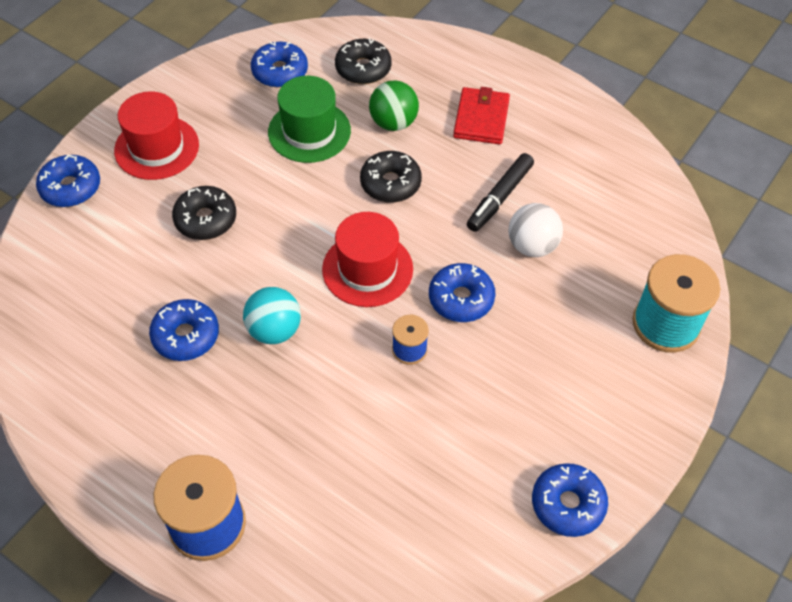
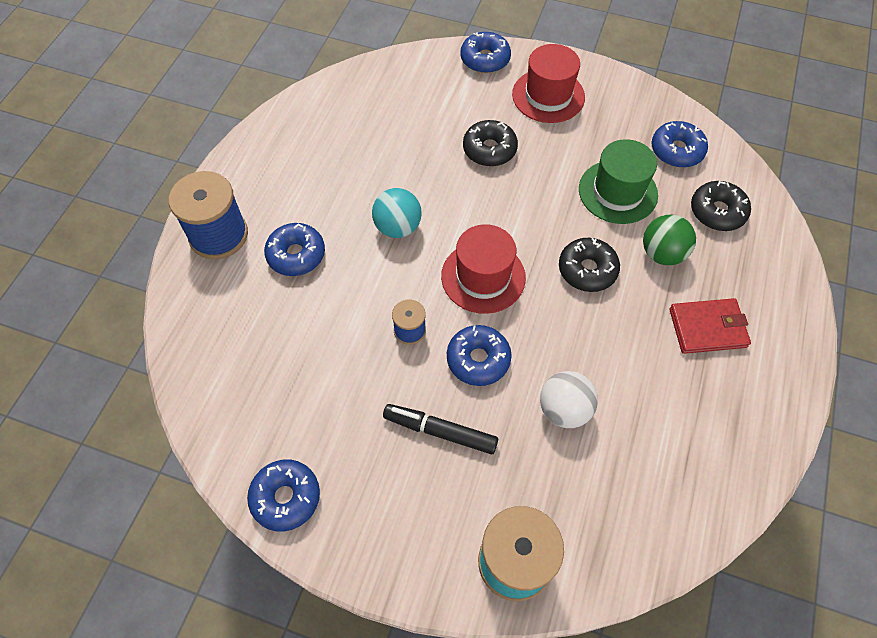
camera: 75 degrees right, 5 degrees up
blue donut [149,299,219,361] -> blue donut moved to [264,223,325,276]
black marker [467,153,534,232] -> black marker moved to [383,404,498,454]

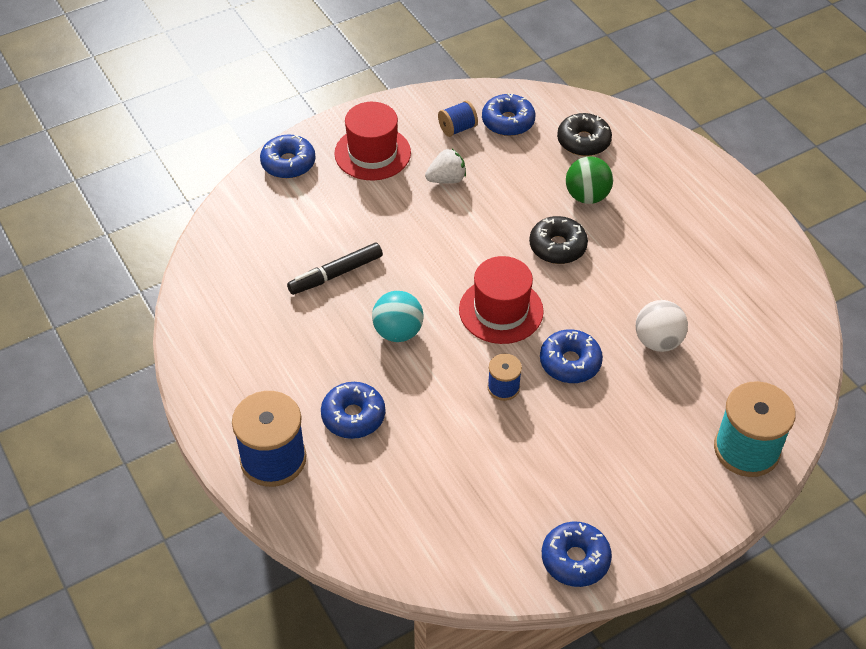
camera: 50 degrees left, 10 degrees down
black marker [383,404,498,454] -> black marker moved to [287,243,383,295]
black donut [463,120,518,166] -> none
green hat [579,139,658,224] -> none
red wallet [669,298,751,354] -> none
none -> white strawberry [425,149,466,184]
none -> blue spool [438,100,478,137]

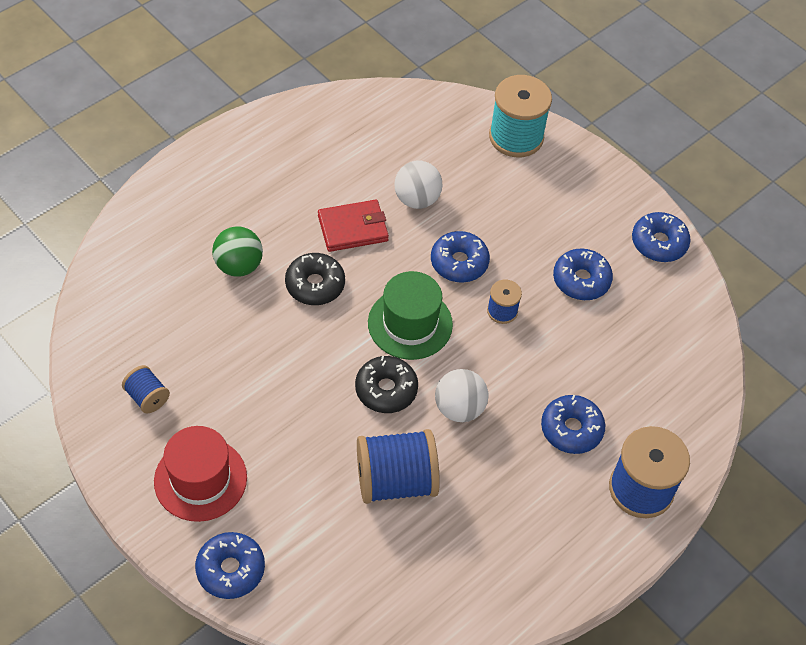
camera: 105 degrees left, 5 degrees up
black marker [287,243,383,295] -> blue spool [357,429,440,504]
turquoise ball [372,291,424,342] -> white ball [435,369,489,422]
white strawberry [425,149,466,184] -> none
red hat [459,256,544,344] -> green hat [368,271,453,360]
blue donut [482,93,536,136] -> blue donut moved to [553,249,613,300]
black donut [557,113,612,156] -> black donut moved to [355,356,418,413]
none -> red wallet [318,200,389,252]

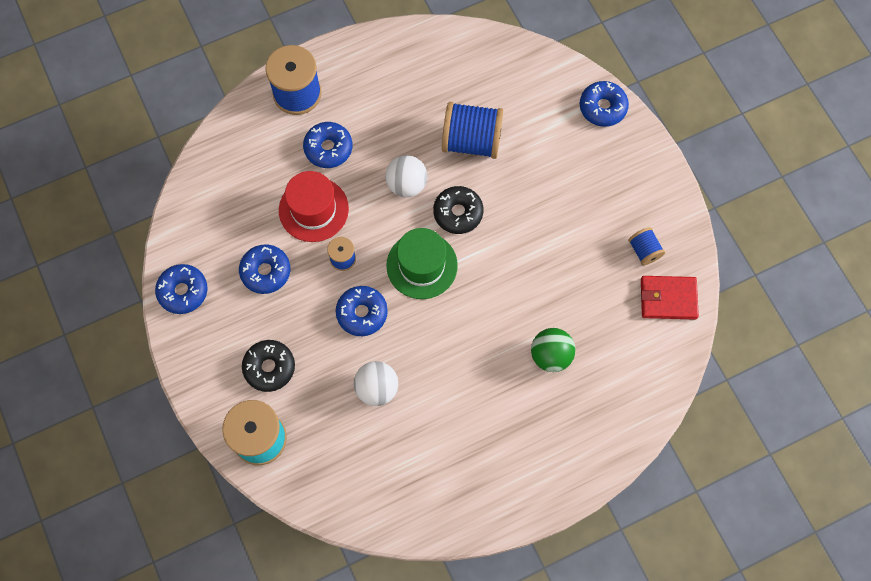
camera: 160 degrees left, 15 degrees up
red hat [154,426,247,522] -> red hat moved to [279,171,349,242]
black donut [285,253,345,305] -> black donut moved to [242,340,295,392]
red wallet [318,200,389,252] -> red wallet moved to [641,276,699,320]

